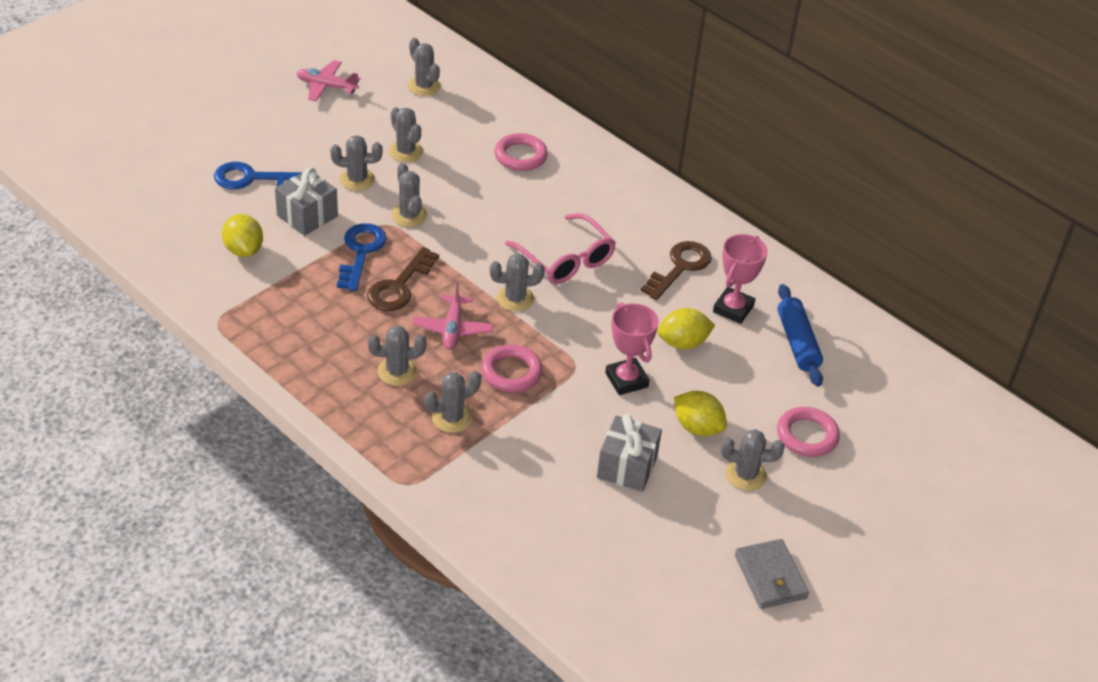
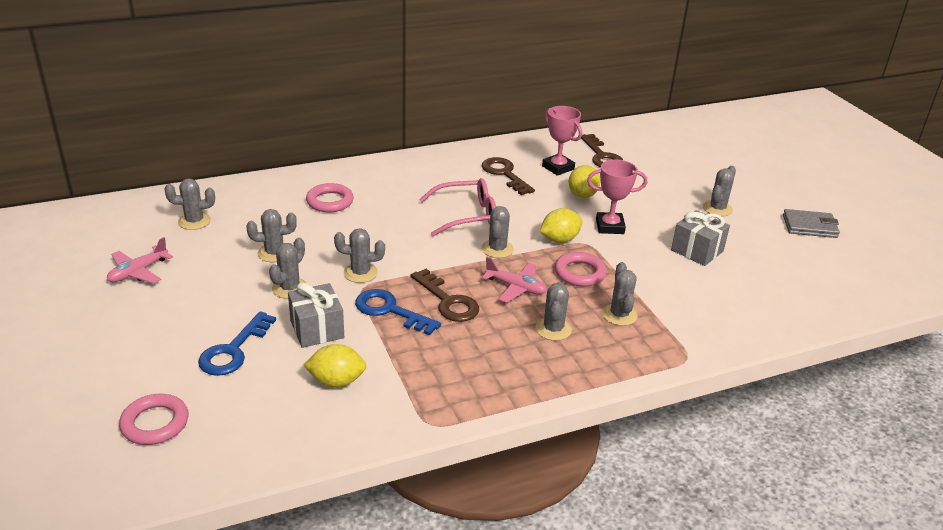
camera: 65 degrees left, 10 degrees down
yellow lemon [674,391,727,436] -> yellow lemon moved to [540,208,582,243]
blue rolling pin [777,284,823,387] -> brown key [581,134,623,168]
pink ring [777,407,840,457] -> pink ring moved to [119,394,188,445]

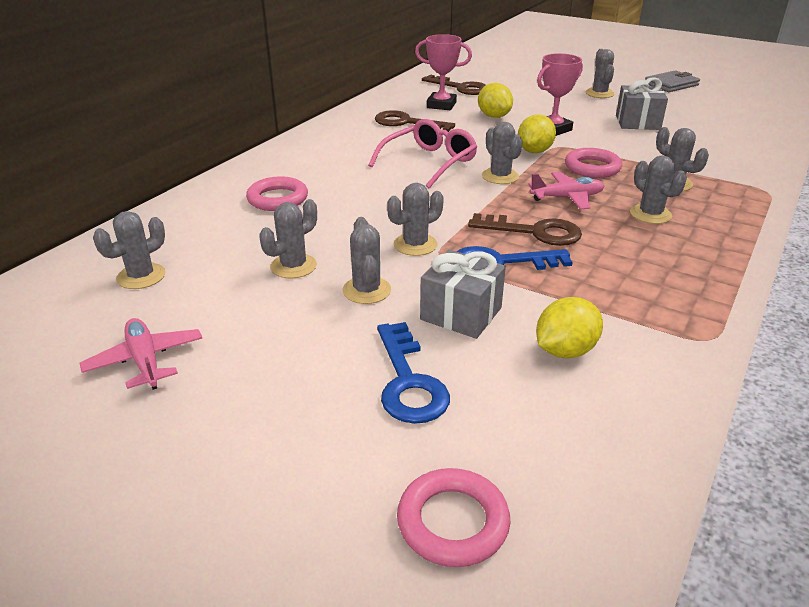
camera: 35 degrees left, 0 degrees up
pink plane [107,237,173,284] -> pink plane turned 150 degrees clockwise [80,318,202,390]

